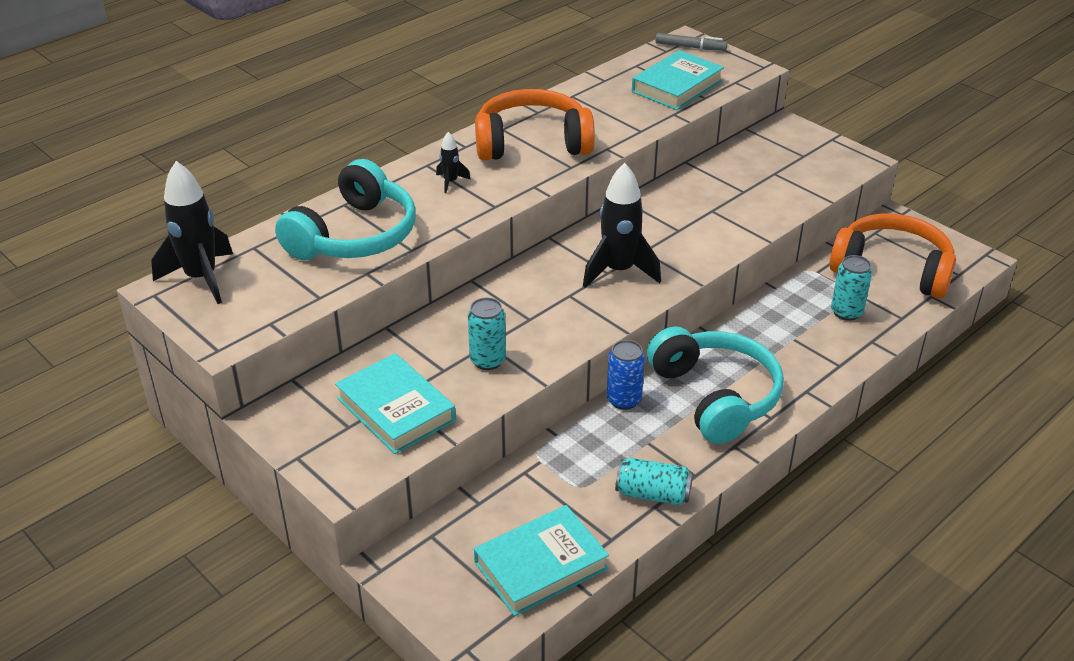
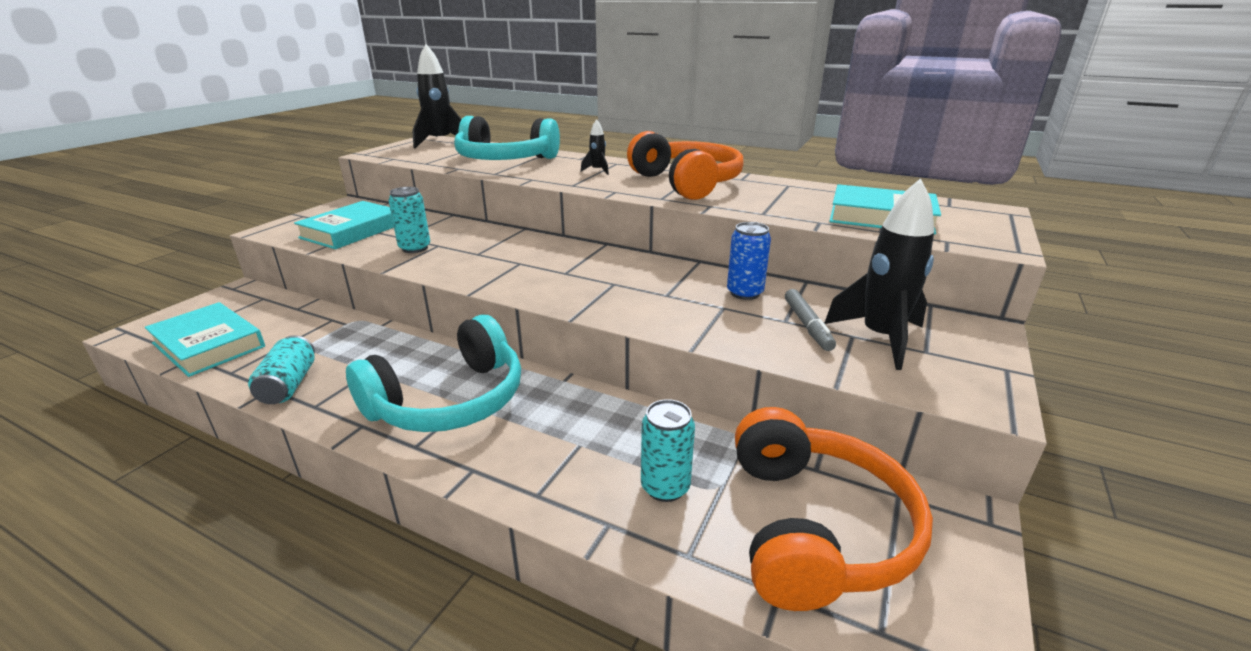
camera: 70 degrees right, 10 degrees down
black rocket [583,163,661,288] -> black rocket moved to [825,178,934,370]
blue can [607,340,645,410] -> blue can moved to [727,222,771,300]
grey marker [655,33,727,51] -> grey marker moved to [785,289,836,351]

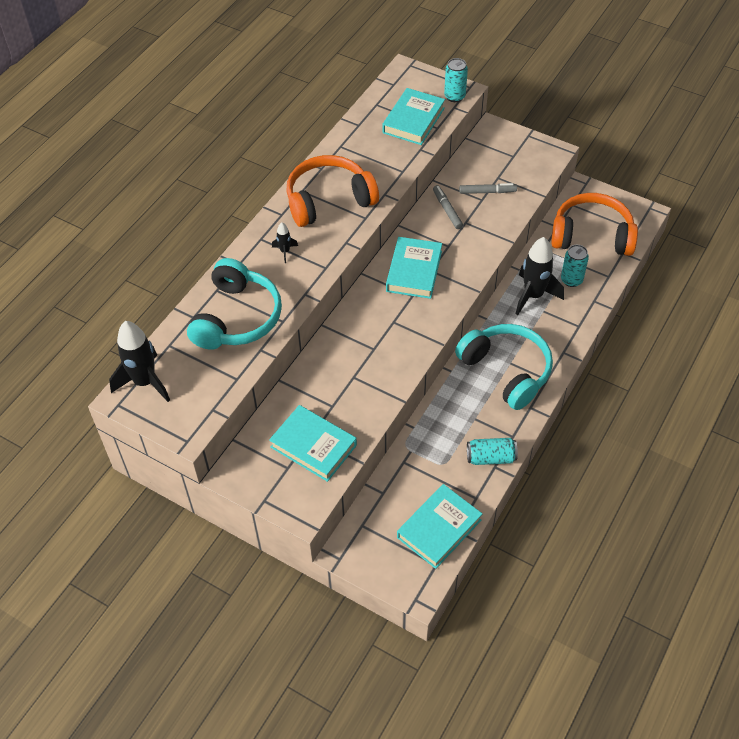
camera: 85 degrees left, 25 degrees up
turquoise can [388,187,430,253] -> turquoise can moved to [444,58,468,102]
blue can [727,222,771,300] -> grey marker [433,185,463,229]
black rocket [825,178,934,370] -> black rocket moved to [516,237,564,315]
none -> turquoise book [386,237,442,299]

